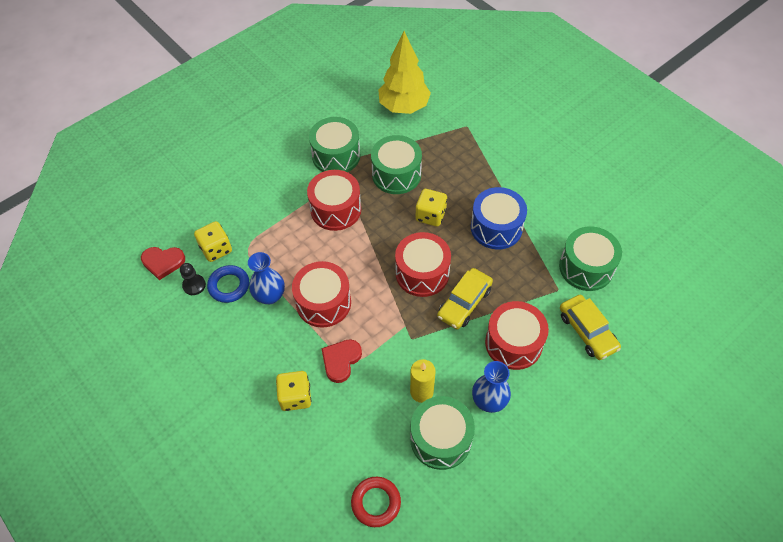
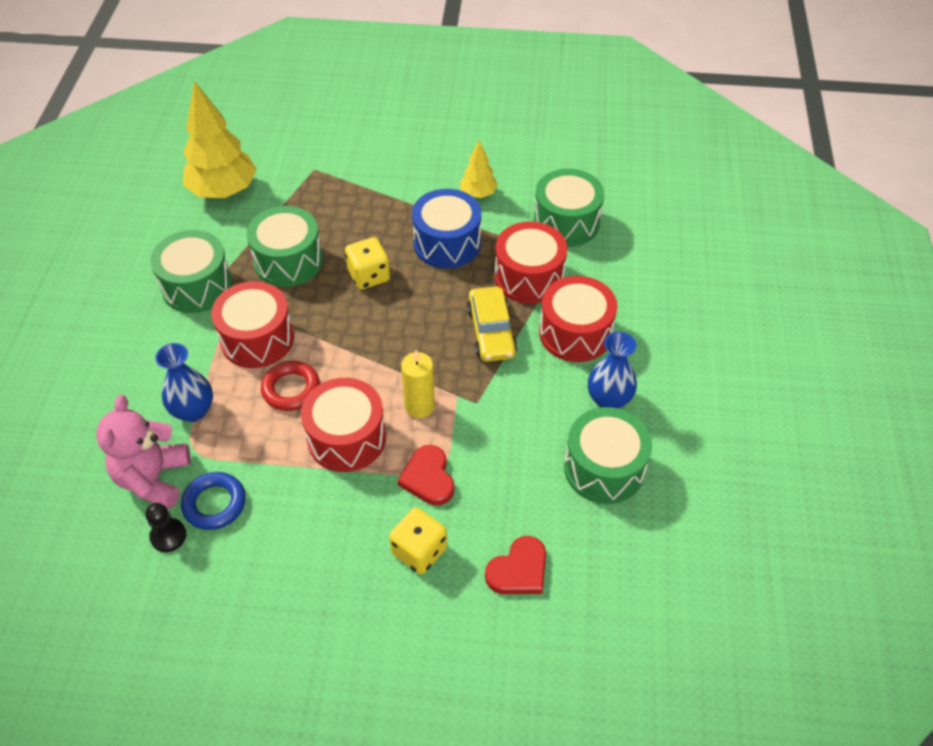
camera: 45 degrees left, 5 degrees down
red heart [141,247,185,280] -> red heart moved to [485,536,546,594]
yellow dice [194,221,232,262] -> pink teddy bear [96,395,191,509]
blue vase [248,252,285,304] -> blue vase moved to [155,343,213,422]
red ring [351,477,401,527] -> red ring moved to [261,361,320,411]
red drum [395,232,451,297] -> red drum moved to [495,222,568,304]
yellow candle [410,359,436,403] -> yellow candle moved to [401,350,435,418]
yellow car [560,295,621,360] -> none
none -> yellow tree [460,140,498,198]

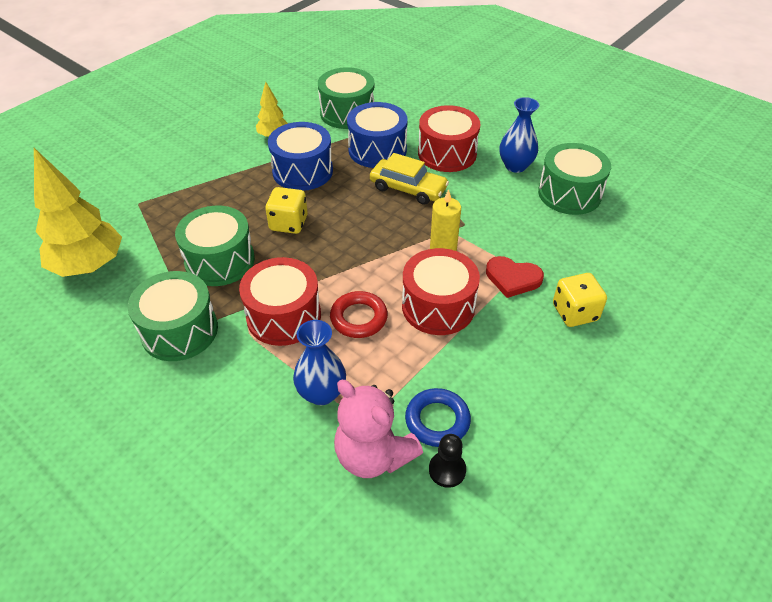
camera: 55 degrees left, 5 degrees down
red heart [485,536,546,594] -> none
red drum [495,222,568,304] -> blue drum [347,102,408,168]

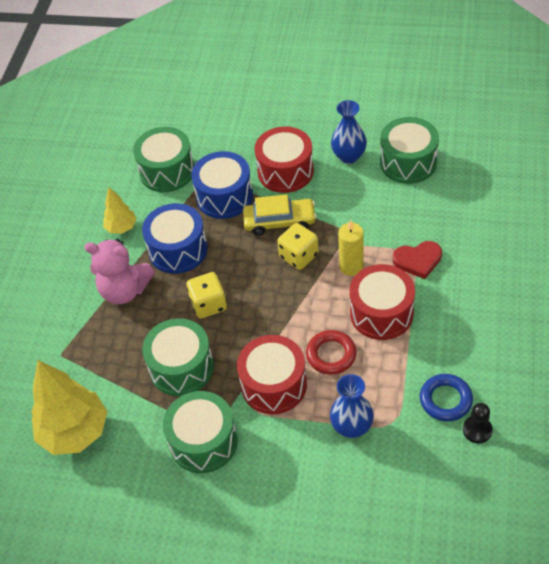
camera: 25 degrees left, 5 degrees up
pink teddy bear [334,380,423,478] -> pink teddy bear moved to [84,239,155,304]
yellow dice [553,273,607,327] -> yellow dice moved to [277,223,319,270]

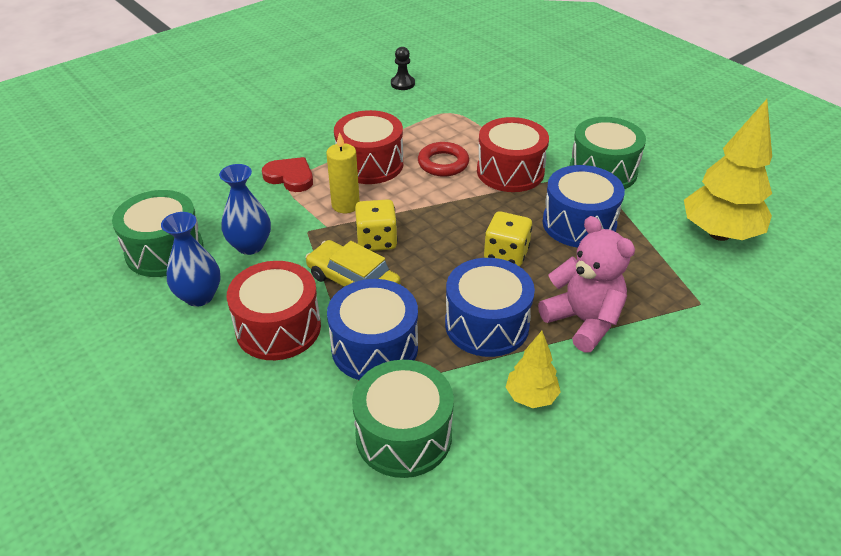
camera: 145 degrees left, 10 degrees down
green drum [142,318,214,396] -> blue drum [542,165,625,247]
blue vase [330,374,374,438] -> blue vase moved to [219,164,271,255]
blue ring [420,374,473,421] -> none

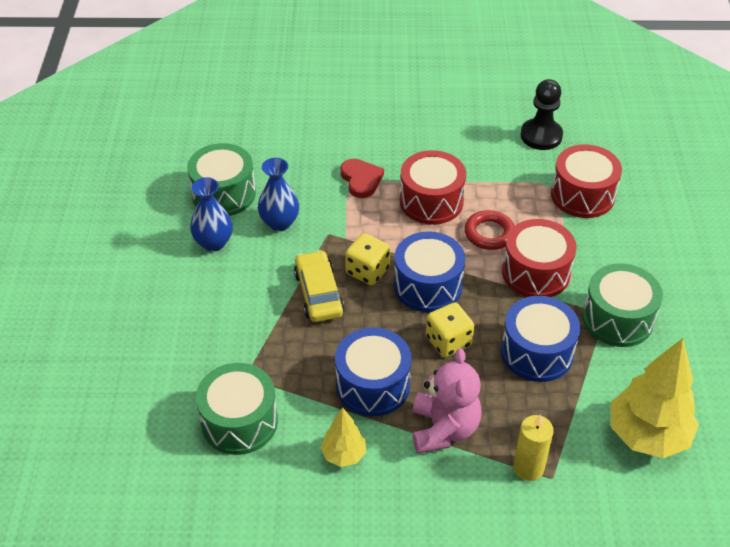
camera: 40 degrees right, 5 degrees up
red drum [227,261,321,360] -> red drum moved to [551,144,622,218]
yellow candle [326,132,360,213] -> yellow candle moved to [513,414,554,481]
blue drum [327,279,418,380] -> blue drum moved to [394,231,465,312]
black pawn [391,47,415,90] -> black pawn [521,79,563,150], size x1.66

